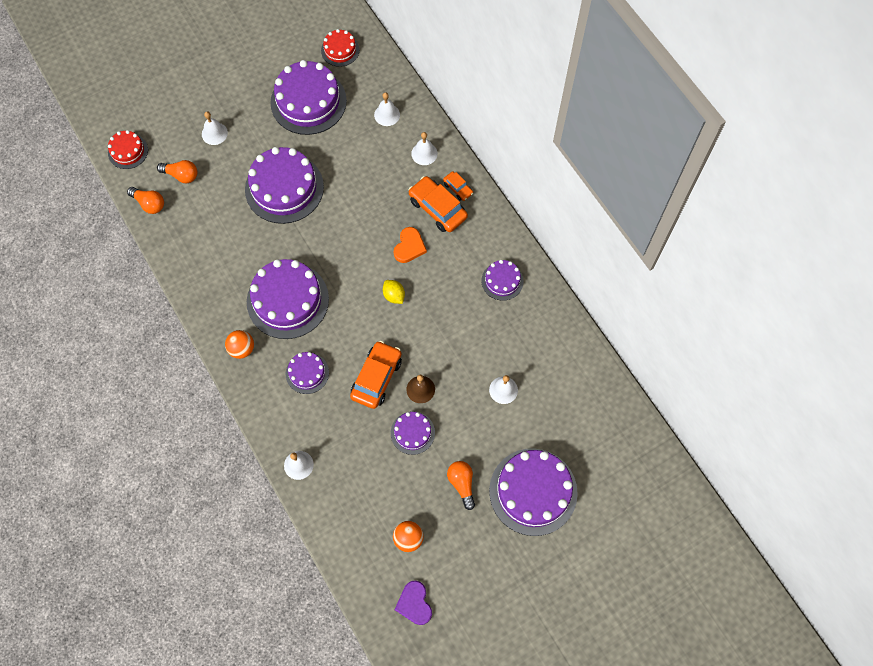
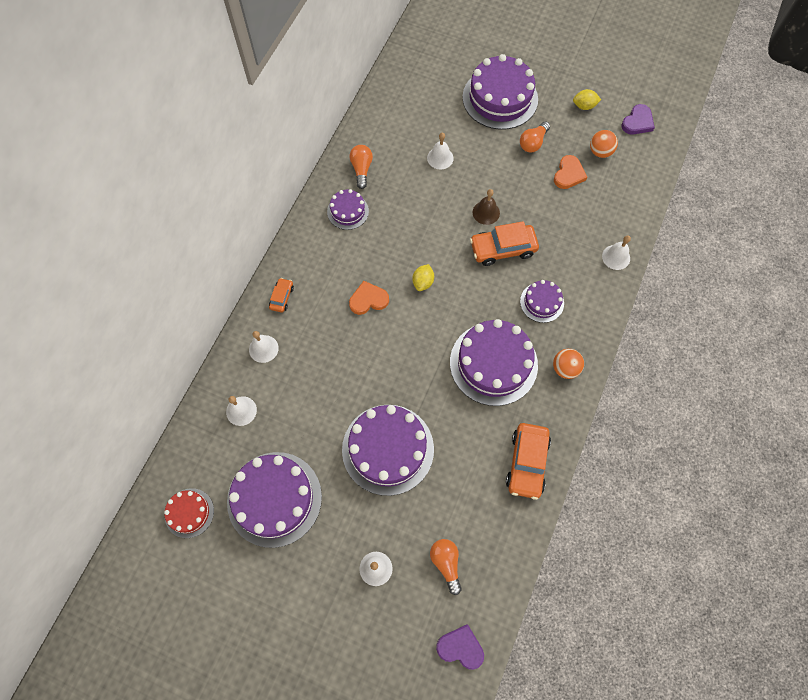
camera: 125 degrees left, 0 degrees up
red cake [108,130,148,169] -> purple heart [436,624,484,670]
orange light bulb [127,187,164,214] -> orange light bulb moved to [350,145,373,189]
purple cake [391,411,435,455] -> none
orange car [408,176,468,232] -> orange car moved to [506,423,551,500]
none -> orange heart [554,155,587,189]
none -> yellow lemon [573,89,601,110]

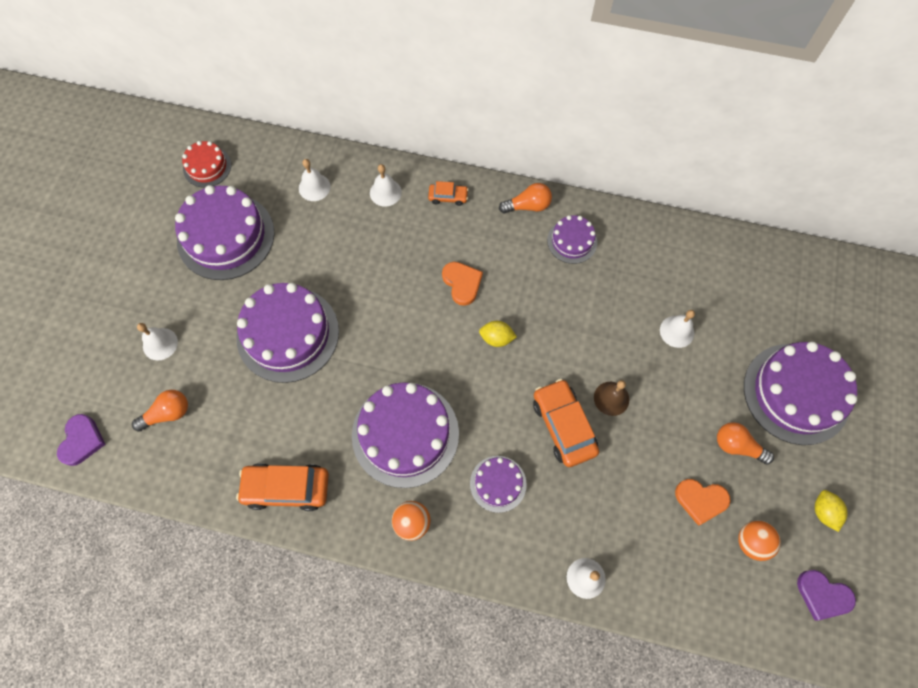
camera: 80 degrees right, 0 degrees up
orange light bulb [350,145,373,189] -> orange light bulb moved to [499,183,552,214]

